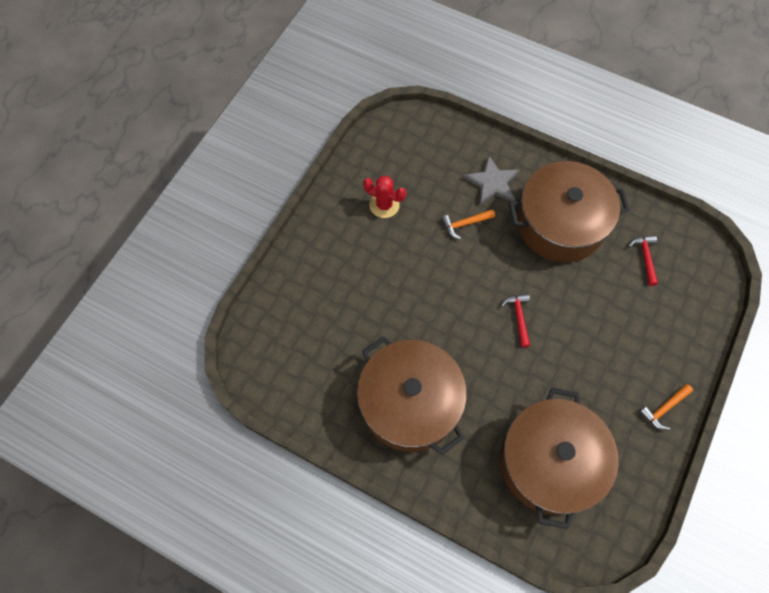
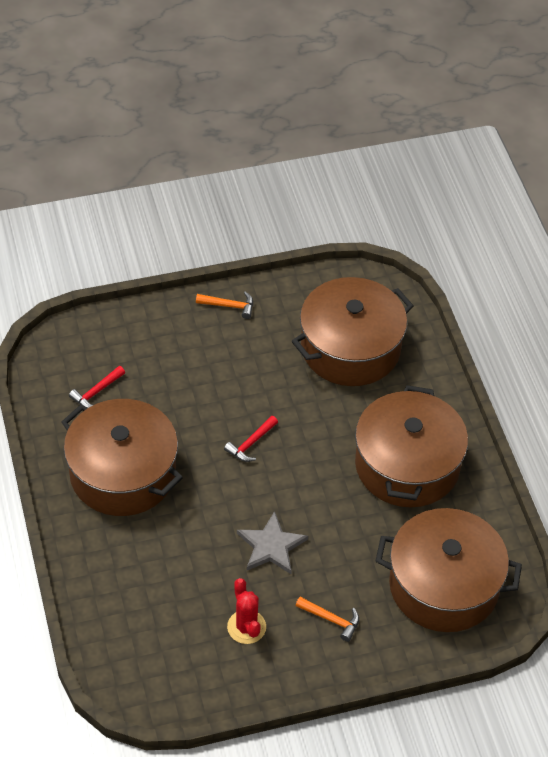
camera: 135 degrees left, 15 degrees down
orange hammer [441,209,495,239] -> orange hammer moved to [295,597,359,642]
grey star [463,155,520,206] -> grey star moved to [237,511,308,574]
none -> brown pot [376,508,522,632]

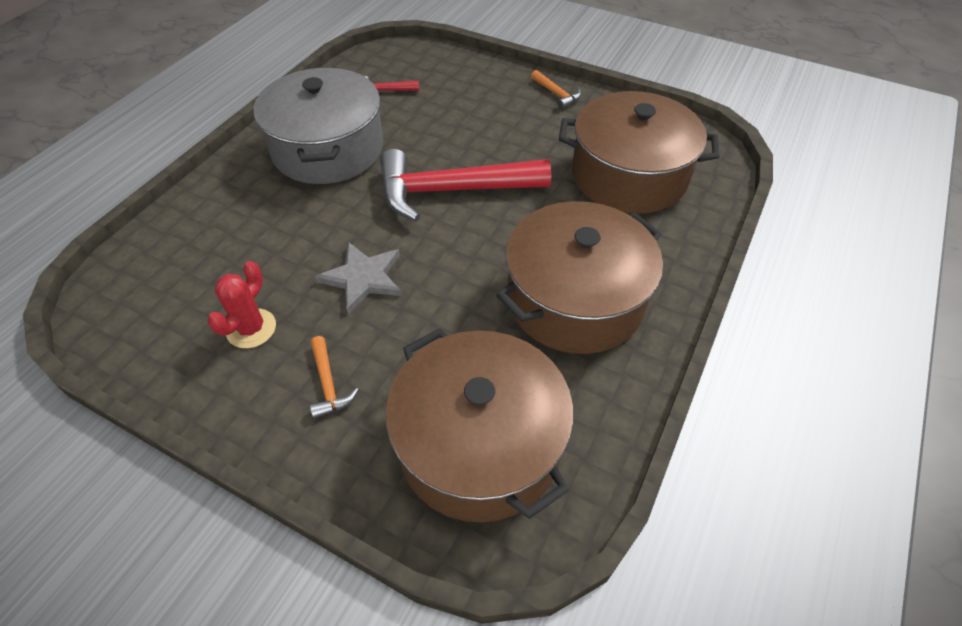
camera: 45 degrees right, 0 degrees up
brown pot [61,399,183,516] -> grey pot [254,68,383,184]
red hammer [224,416,278,462] -> red hammer [380,149,551,221], size x2.41

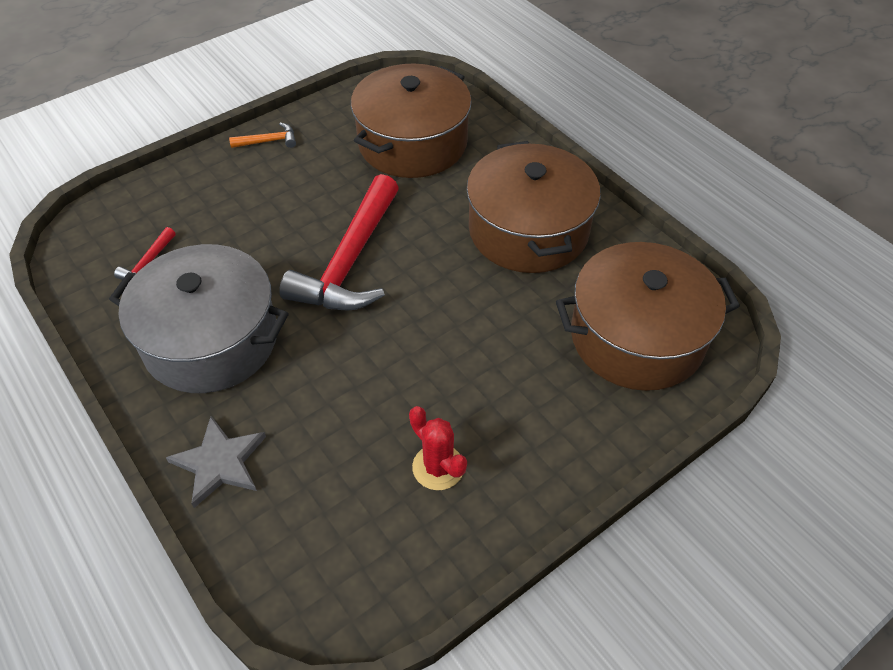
camera: 65 degrees left, 0 degrees up
orange hammer [310,336,358,419] -> none
grey star [315,242,402,314] -> grey star moved to [166,416,266,508]

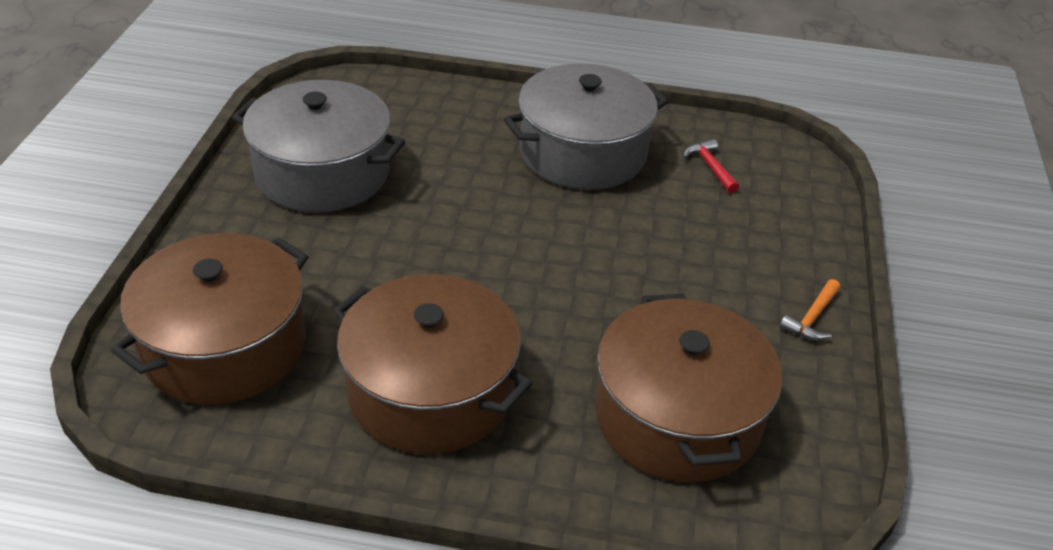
camera: 135 degrees right, 10 degrees down
grey star [166,416,266,508] -> none
red hammer [279,174,399,311] -> none
red cactus [409,406,467,490] -> grey pot [232,80,405,213]

